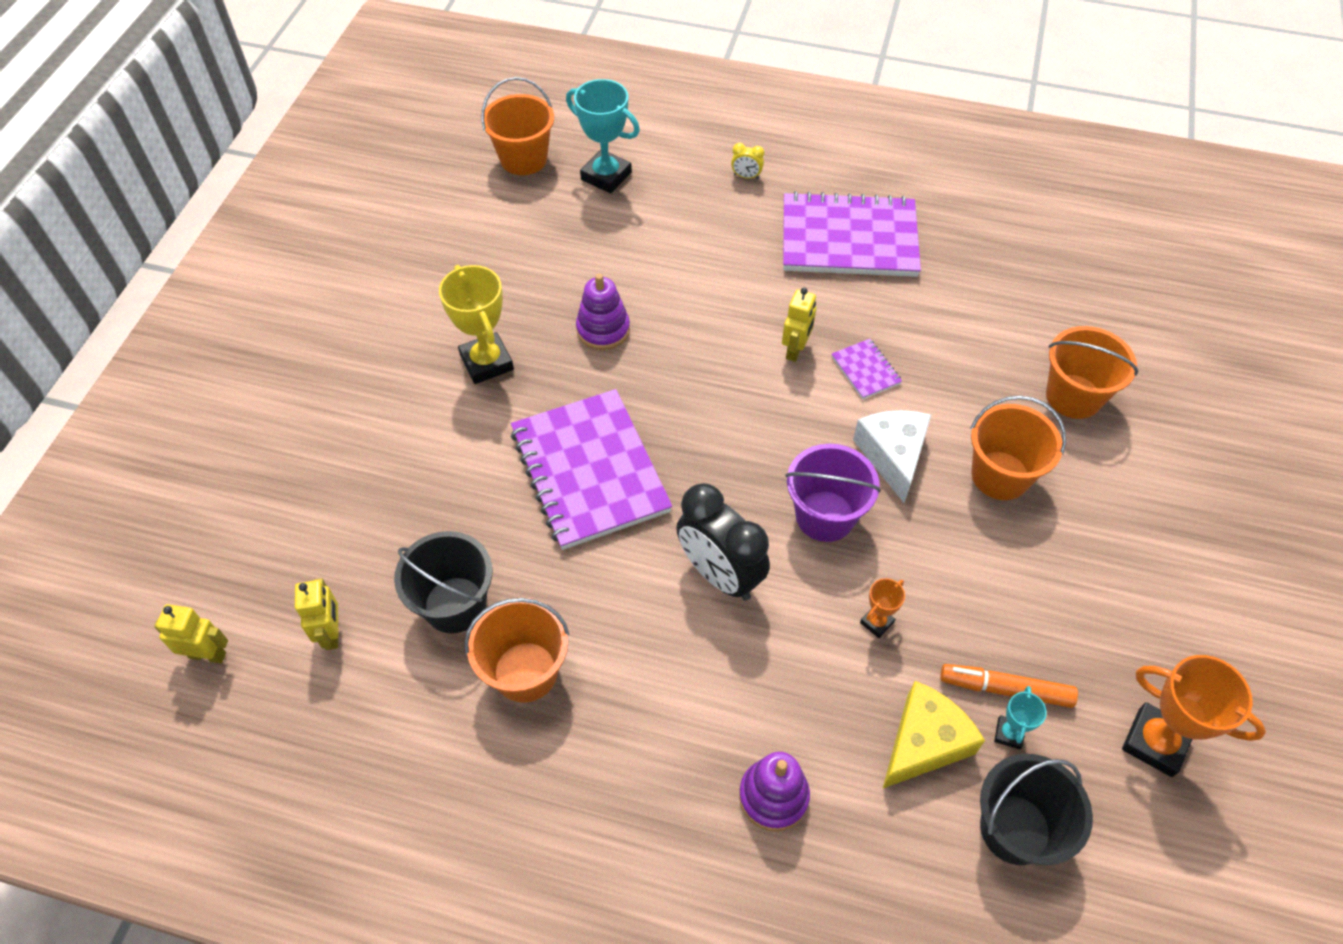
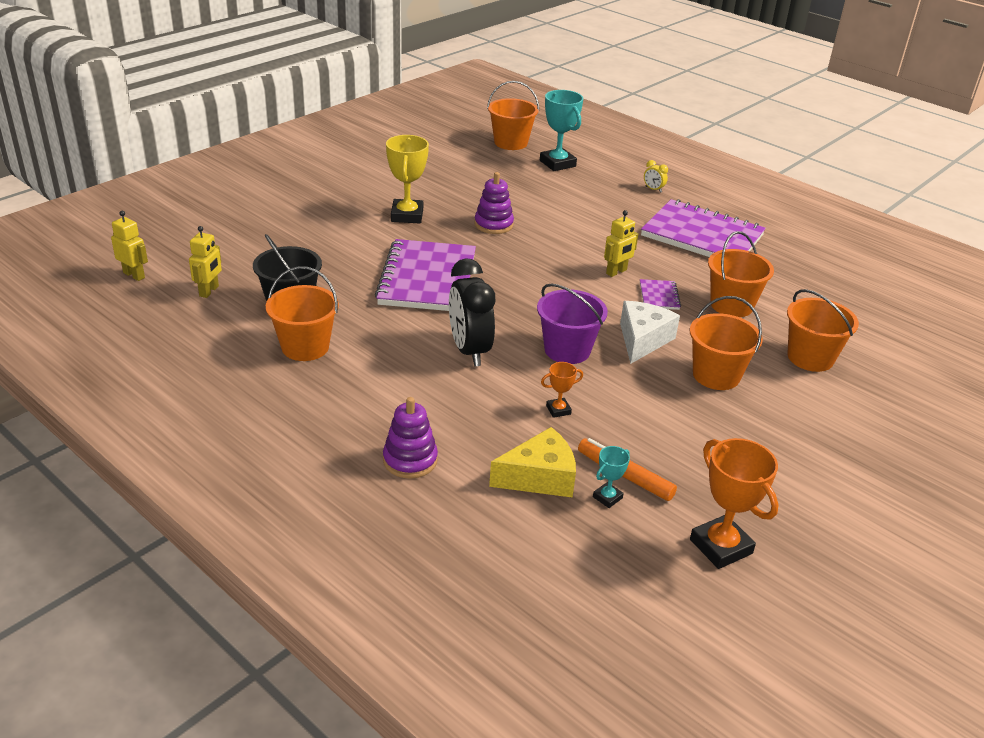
camera: 25 degrees right, 20 degrees down
black bucket [980,754,1093,865] -> none
none -> orange bucket [708,231,774,317]

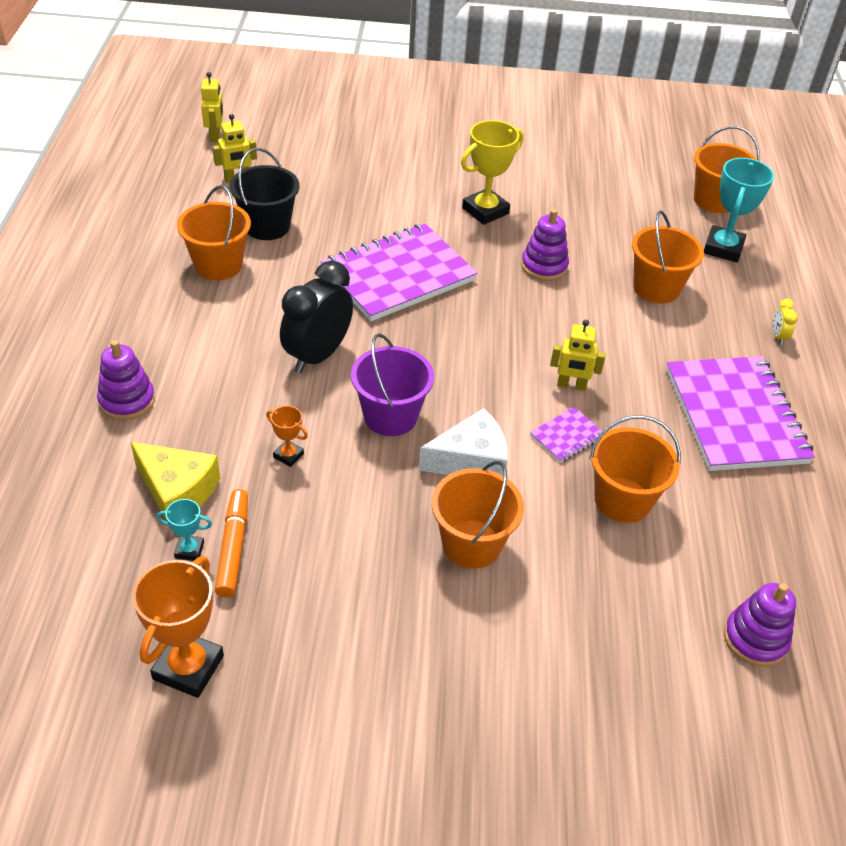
camera: 50 degrees right, 10 degrees up
orange bucket [787,289,859,372] -> orange bucket moved to [632,210,704,304]
none -> purple stacking toy [724,583,796,667]

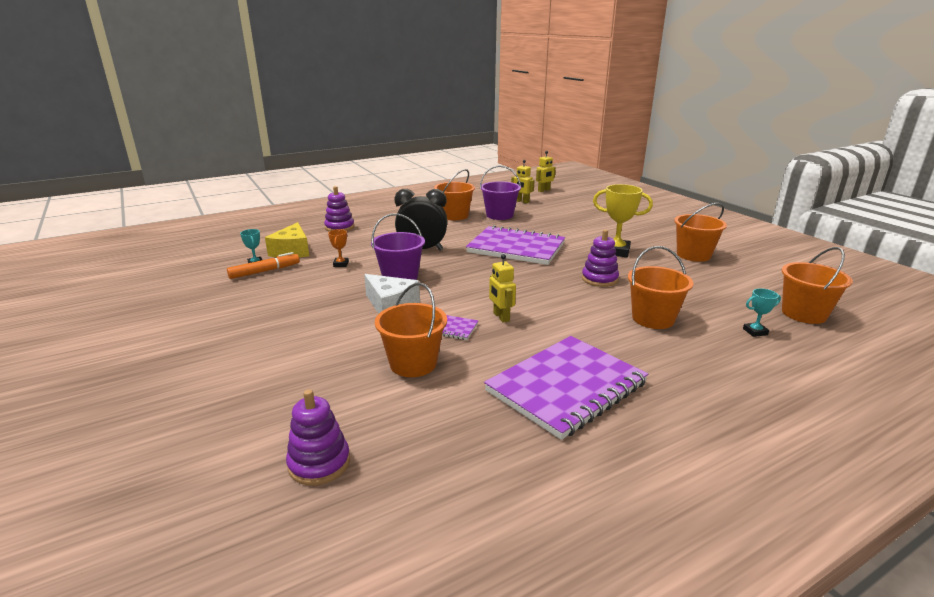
camera: 60 degrees right, 20 degrees down
orange trophy [133,556,224,698] -> none
black bucket [229,148,299,240] -> purple bucket [480,165,521,220]
orange bucket [431,461,524,569] -> orange bucket moved to [674,203,727,262]
turquoise trophy [704,158,774,262] -> turquoise trophy [743,288,781,337], size x0.50
yellow clock [773,299,798,345] -> none

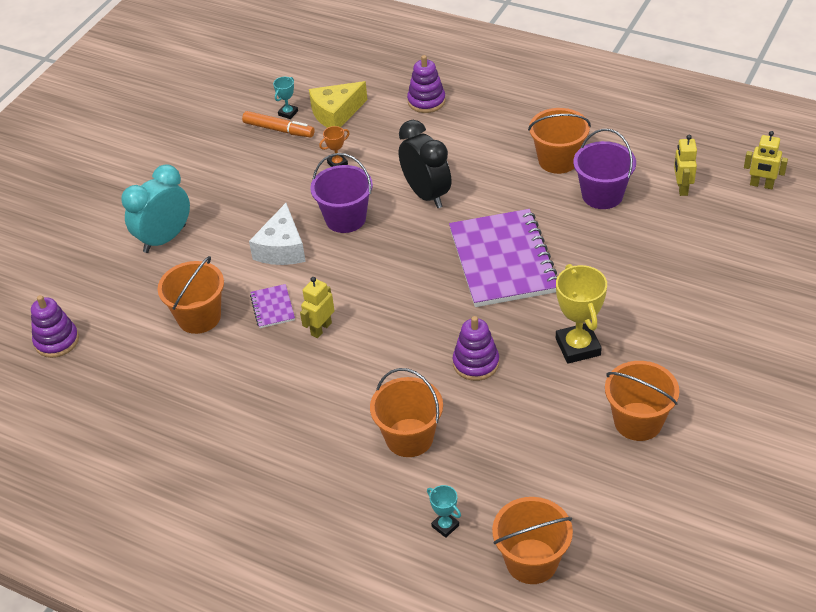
camera: 60 degrees right, 20 degrees up
purple notebook [484,336,648,440] -> none
none -> turquoise clock [121,164,190,253]

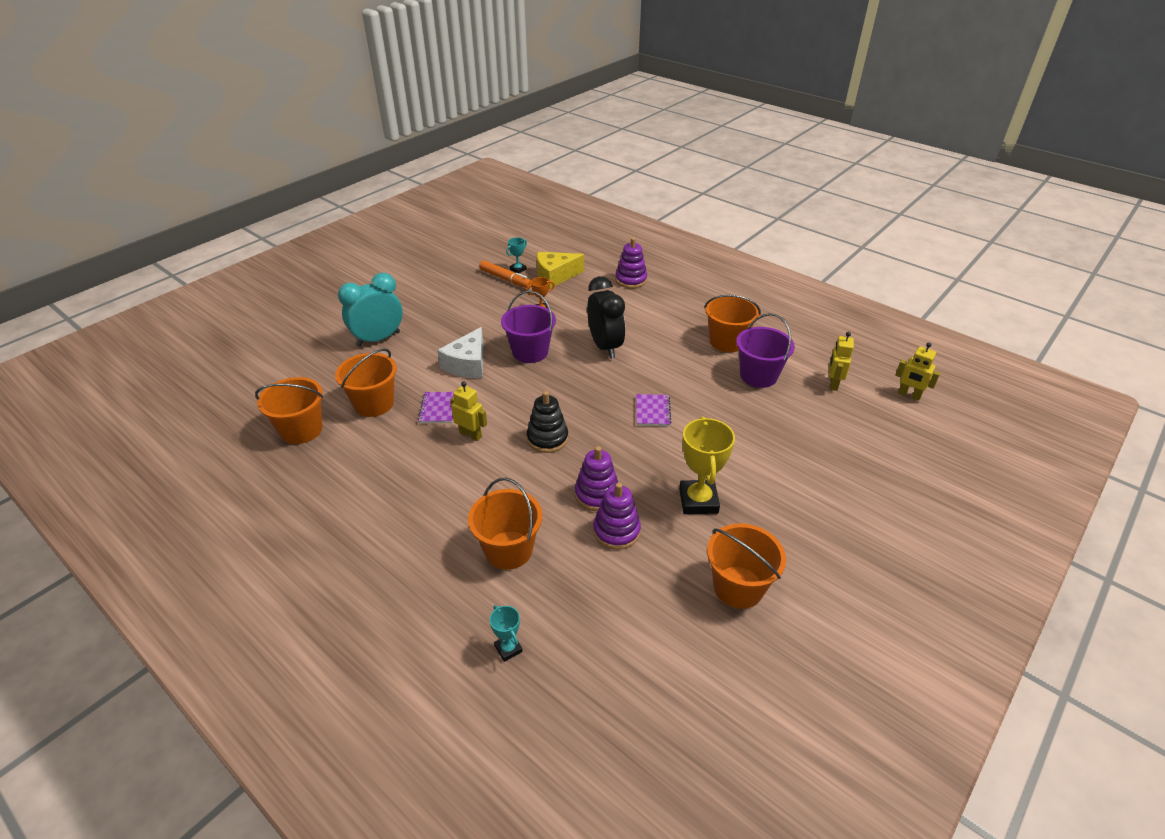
camera: 10 degrees right, 5 degrees down
purple stacking toy [31,295,79,358] -> purple stacking toy moved to [593,483,641,550]
yellow robot [300,277,335,338] -> yellow robot turned 75 degrees clockwise [451,382,487,441]
purple notebook [449,209,557,307] -> purple notebook [636,394,672,426], size x0.42
orange bucket [492,497,573,584] -> orange bucket moved to [255,377,323,444]
none -> black stacking toy [527,391,568,453]

